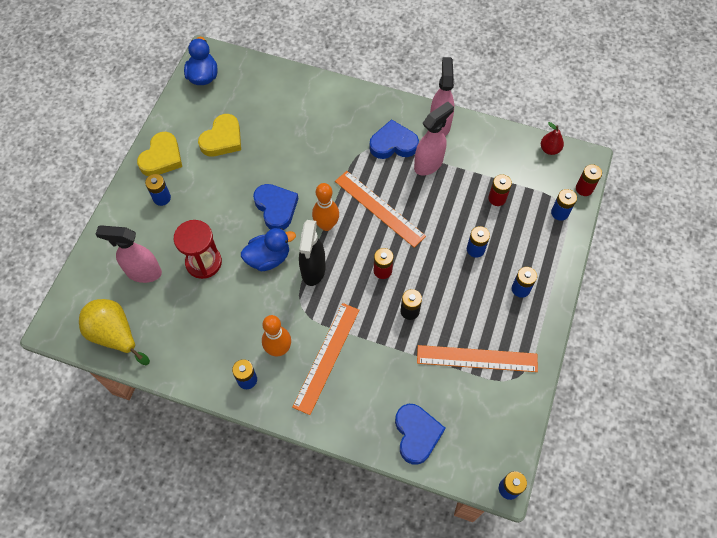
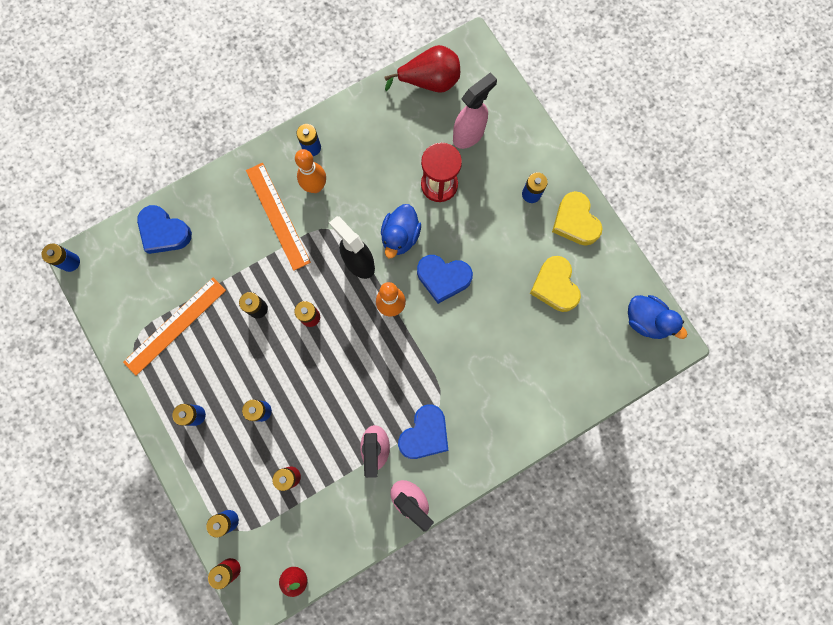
camera: 130 degrees right, 15 degrees up
yellow pear [79,299,150,365] -> red pear [385,45,460,93]
orange ruler [335,171,426,248] -> none

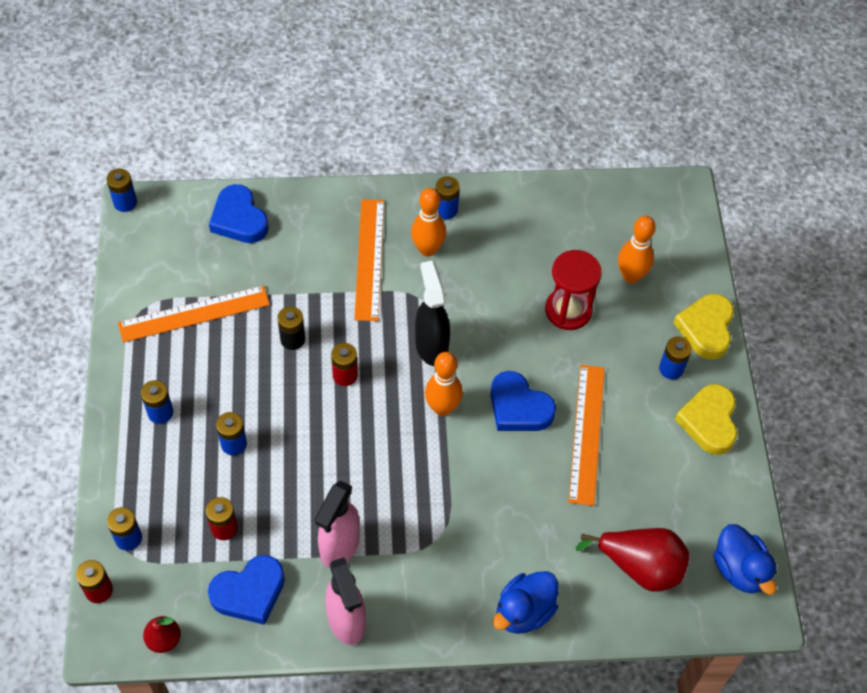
camera: 25 degrees right, 20 degrees down
blue duck [381,204,421,258] -> blue duck moved to [493,571,559,634]
red pear [385,45,460,93] -> red pear moved to [576,528,690,592]
blue heart [398,404,448,459] -> blue heart moved to [208,555,285,625]
pink spray bottle [453,72,497,149] -> orange bowling pin [618,216,656,283]
yellow heart [530,256,581,312] -> yellow heart moved to [673,294,734,360]
none -> orange ruler [569,365,605,506]

